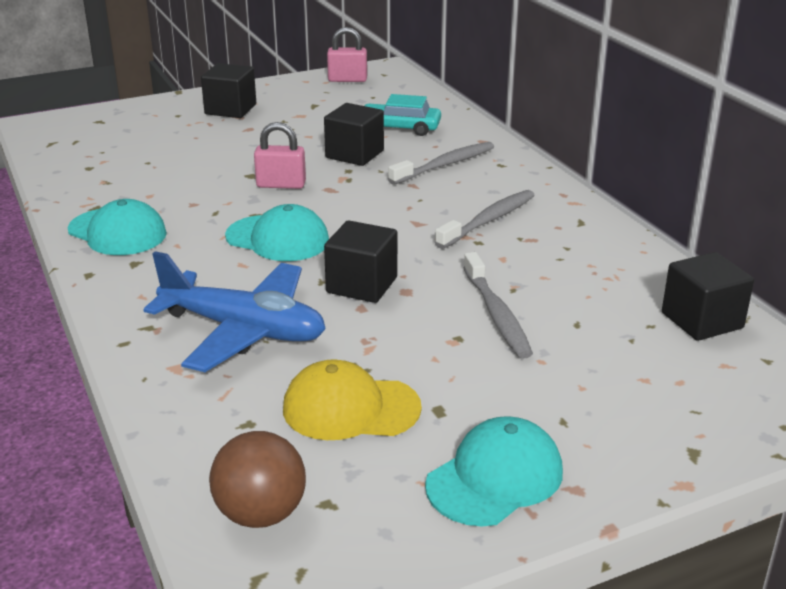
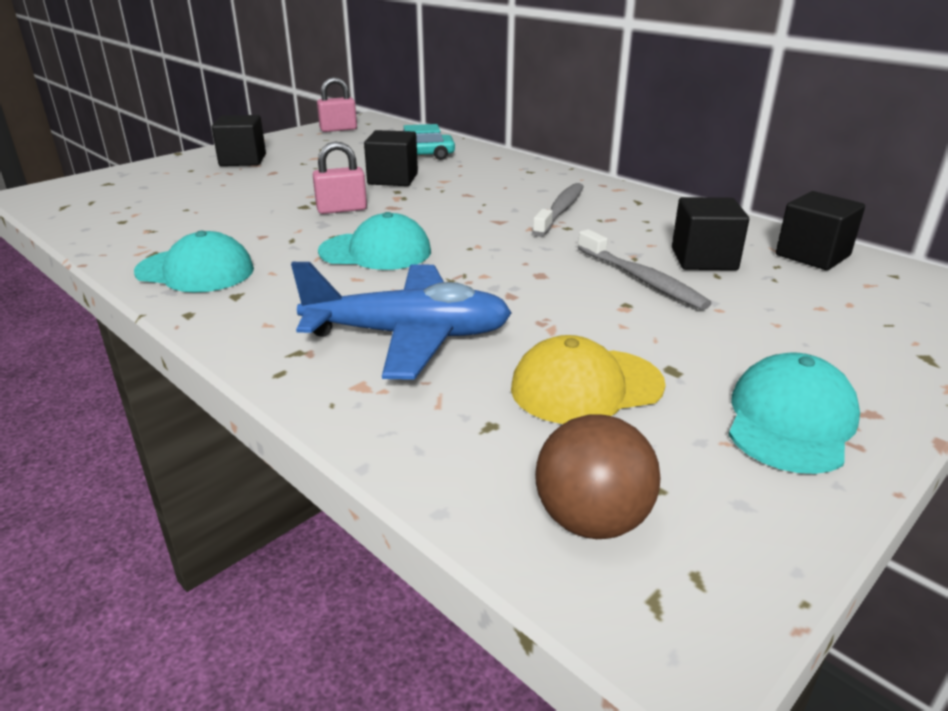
camera: 20 degrees left, 0 degrees up
black cube [324,220,397,303] -> black cube moved to [672,197,749,270]
grey toothbrush [388,142,494,185] -> none

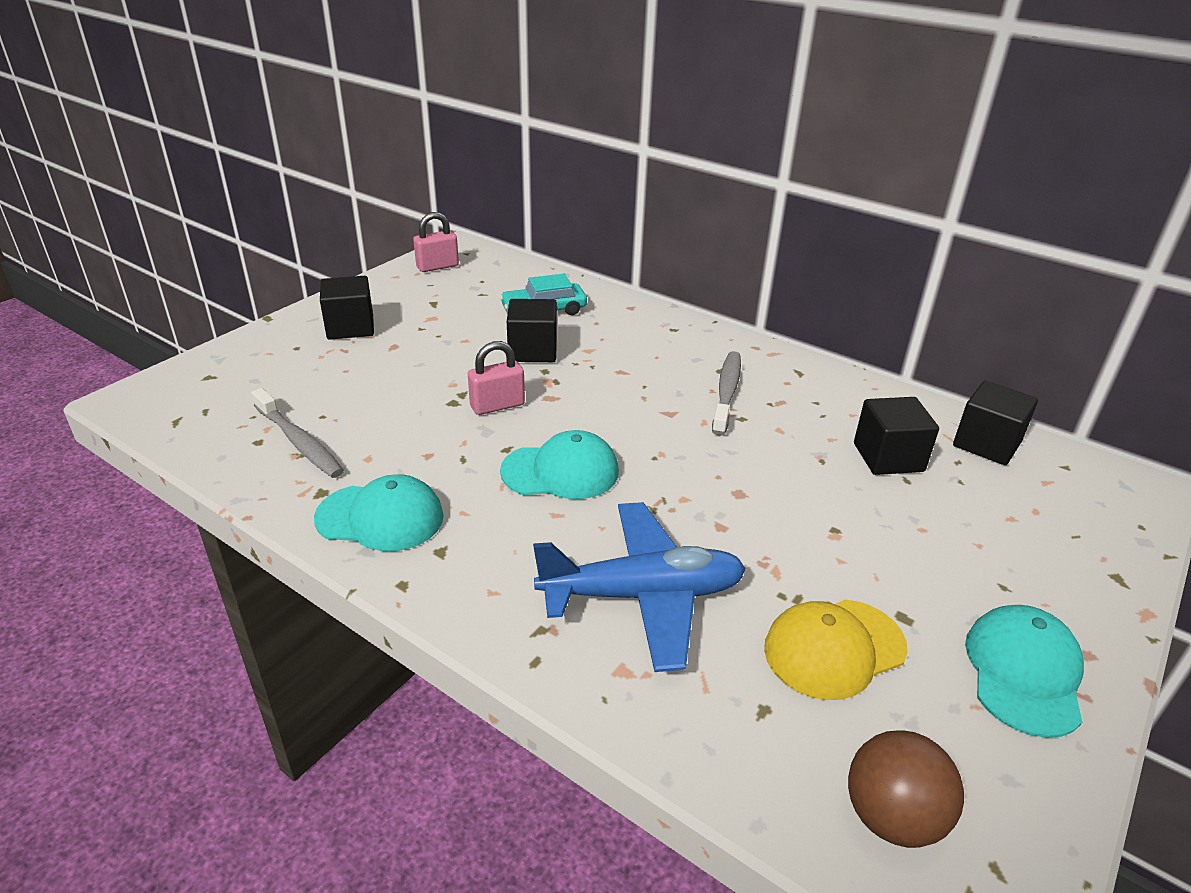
camera: 10 degrees left, 5 degrees up
grey toothbrush [578,229,712,310] -> grey toothbrush moved to [251,388,344,478]

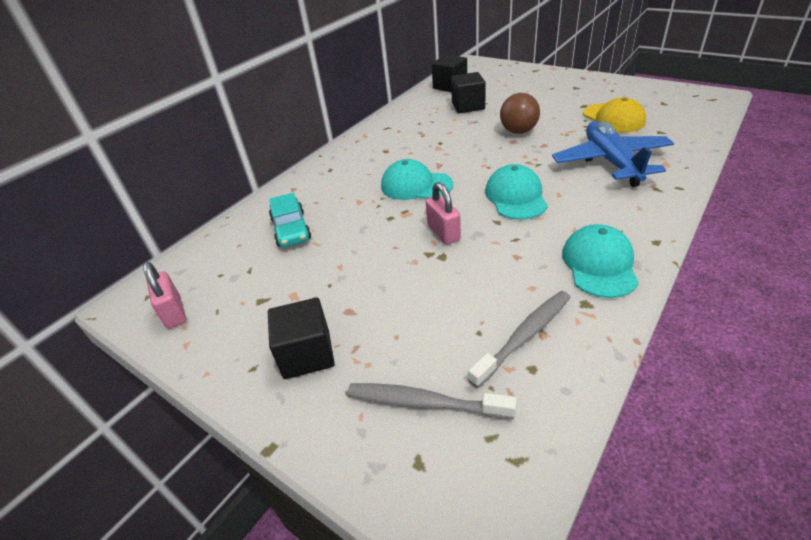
camera: 85 degrees left, 5 degrees up
black cube [507,299,557,362] -> none
grey toothbrush [712,351,741,436] -> grey toothbrush moved to [347,383,516,419]
brown ball [848,730,964,848] -> brown ball moved to [500,93,540,134]
turquoise cap [965,605,1084,738] -> turquoise cap moved to [381,159,453,200]

